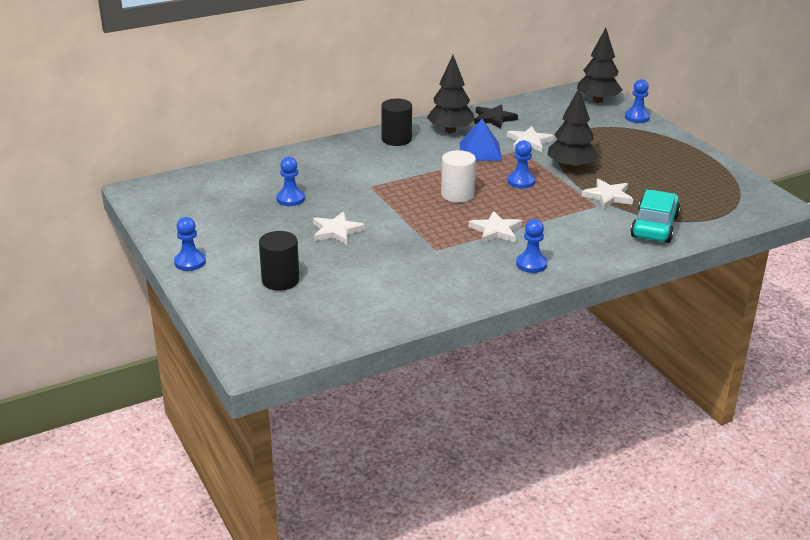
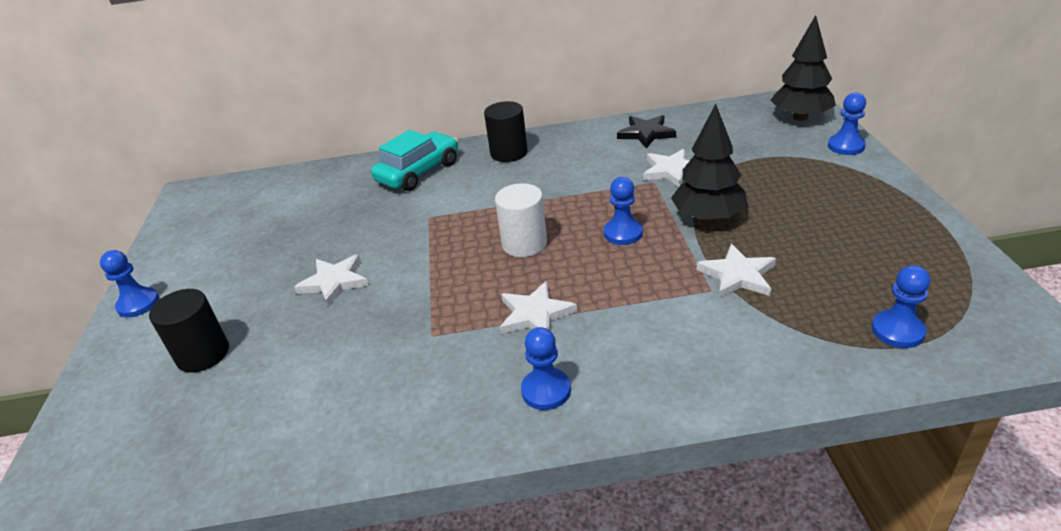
camera: 25 degrees right, 5 degrees up
blue pawn [276,157,305,206] -> blue pawn moved to [871,265,930,348]
black tree [427,55,475,133] -> none
blue pyramid [459,119,502,161] -> none
turquoise car [630,190,680,243] -> turquoise car moved to [371,130,458,191]

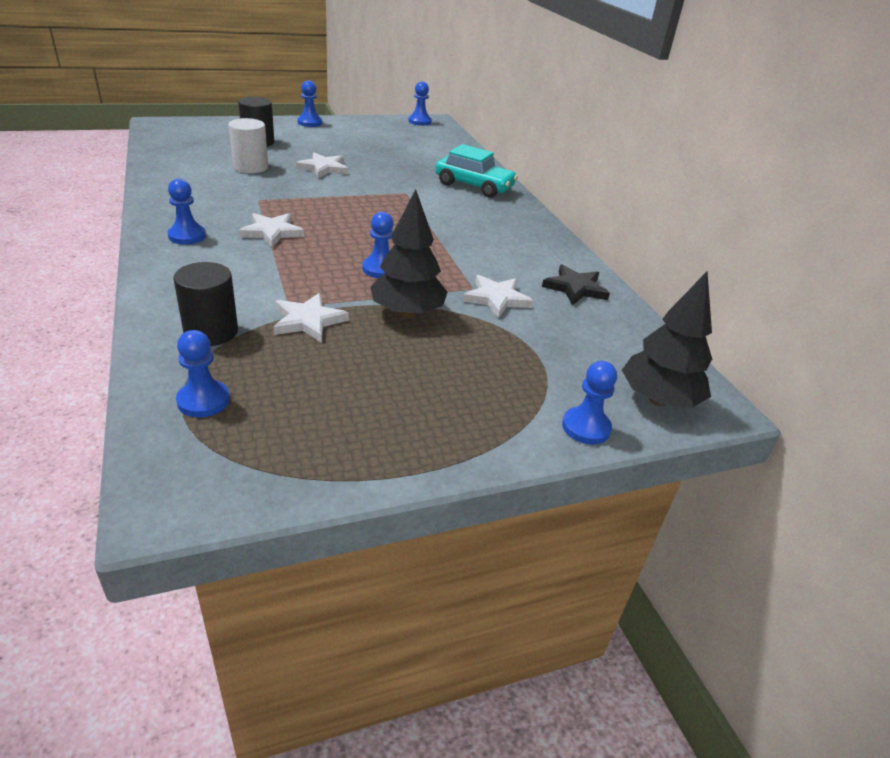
camera: 70 degrees right, 0 degrees up
black cylinder [484,101,528,162] -> black cylinder moved to [174,262,238,346]
white cylinder [495,183,547,257] -> white cylinder moved to [228,118,268,173]
none -> blue pawn [408,81,432,126]

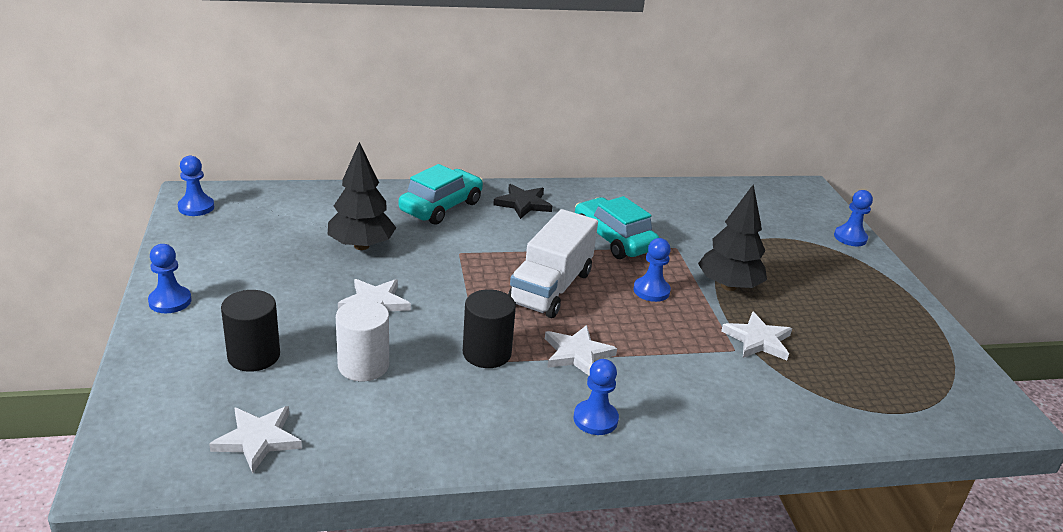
camera: 80 degrees left, 5 degrees down
black cylinder [174,262,238,346] -> black cylinder moved to [463,289,516,368]
blue pawn [176,330,230,417] -> none
white star [463,275,533,318] -> white star moved to [209,406,302,474]
black star [542,264,610,305] -> black star moved to [493,184,552,219]
black tree [622,272,712,408] -> black tree moved to [327,142,396,250]
none -> white truck [508,209,598,318]
none -> turquoise car [575,196,659,259]

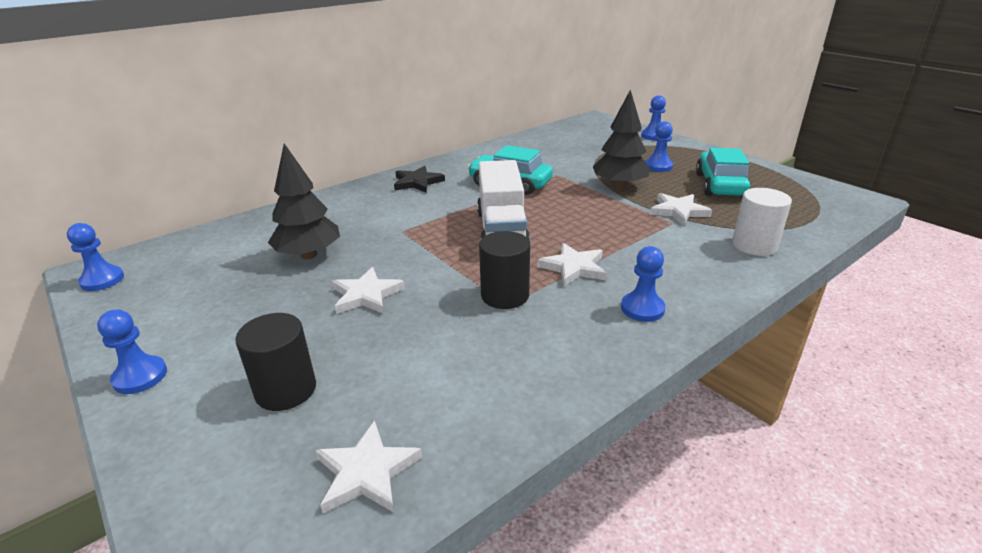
camera: 25 degrees left, 0 degrees up
white cylinder [336,300,389,381] -> white cylinder moved to [732,188,792,256]
turquoise car [398,164,483,225] -> turquoise car moved to [696,148,751,197]
blue pawn [633,238,671,302] -> blue pawn moved to [645,121,673,172]

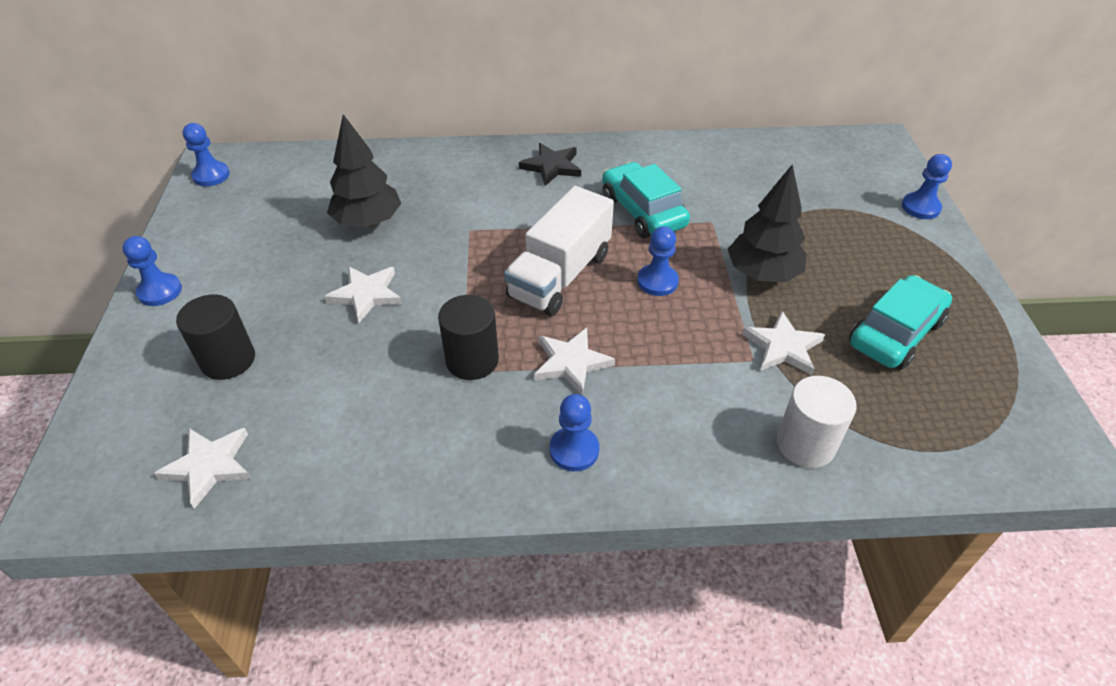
camera: 35 degrees right, 15 degrees up
blue pawn [645,121,673,172] -> blue pawn moved to [637,226,679,296]

